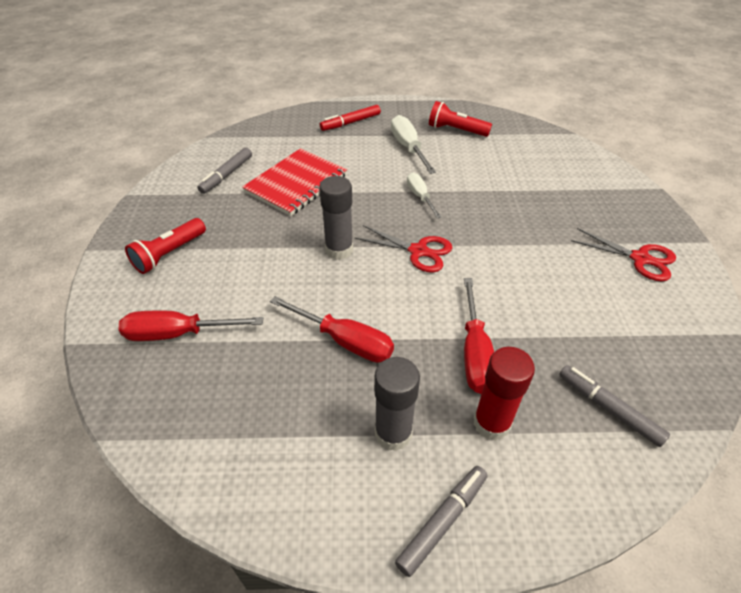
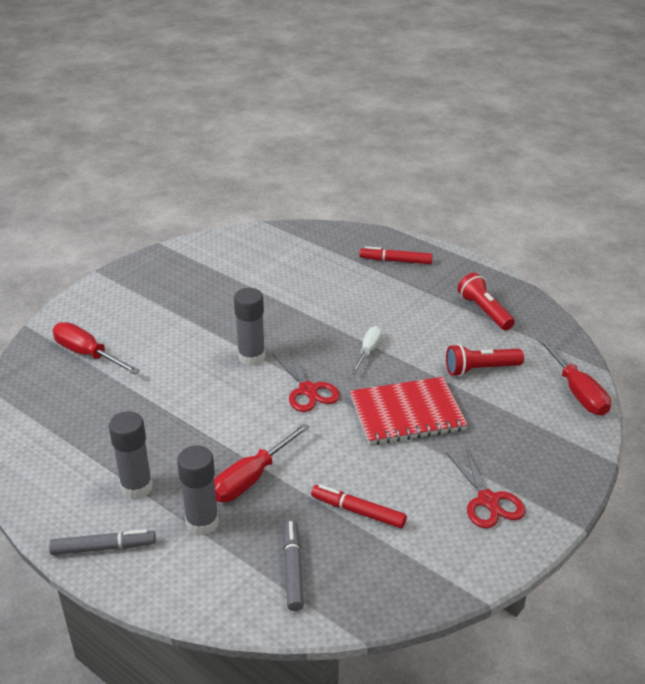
camera: 40 degrees right, 10 degrees down
red flashlight [125,218,206,274] -> red flashlight moved to [446,344,524,376]
grey marker [197,147,252,194] -> none
red notebook [242,148,347,216] -> red notebook moved to [350,377,468,445]
red screwdriver [270,296,394,363] -> red screwdriver moved to [538,338,611,415]
white screwdriver [391,115,436,174] -> none
red glue stick [473,347,535,441] -> grey glue stick [177,445,219,536]
none -> red marker [311,485,407,528]

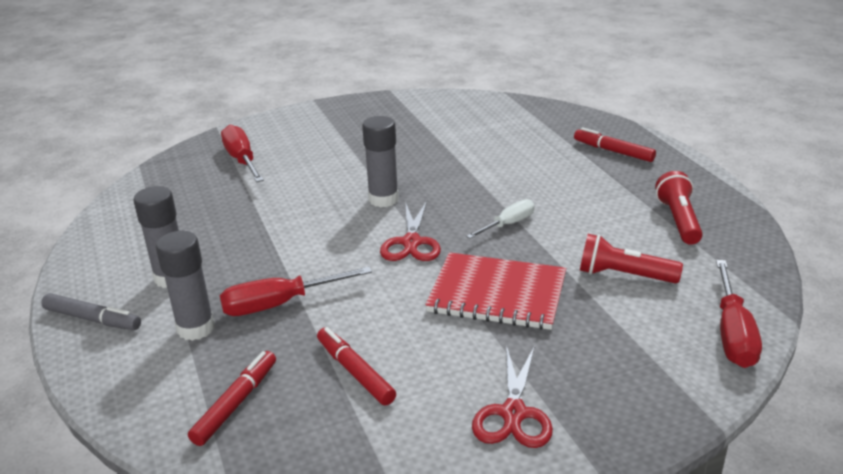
camera: 30 degrees right, 5 degrees down
grey marker [283,519,304,611] -> red marker [188,351,276,446]

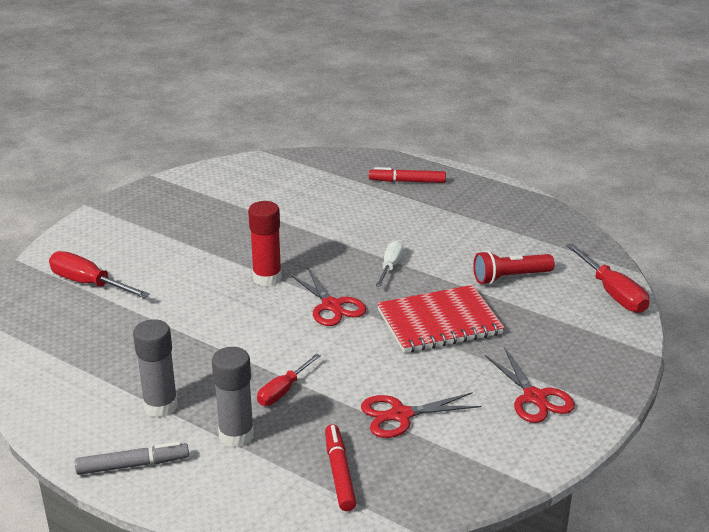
camera: 35 degrees left, 0 degrees up
red screwdriver [220,267,372,316] -> red screwdriver [257,354,321,406], size x0.65
red marker [317,327,396,405] -> red scissors [361,392,481,438]
grey glue stick [362,116,399,207] -> red glue stick [248,201,282,286]
red flashlight [655,171,703,245] -> none

